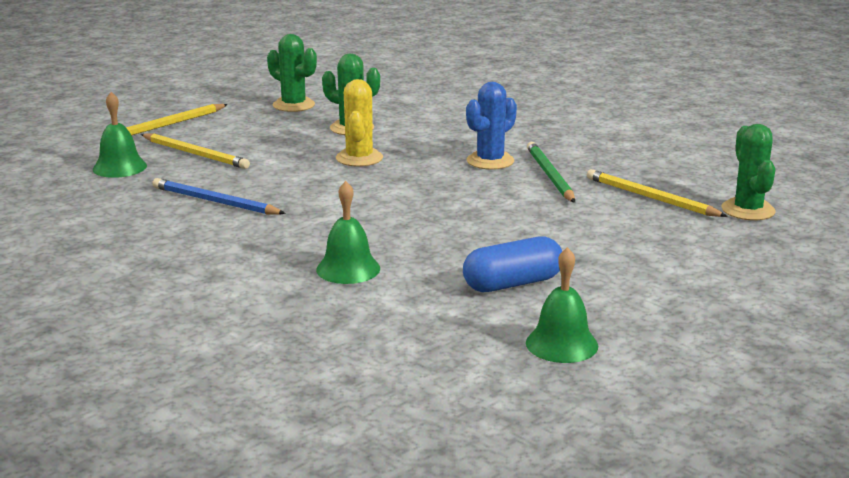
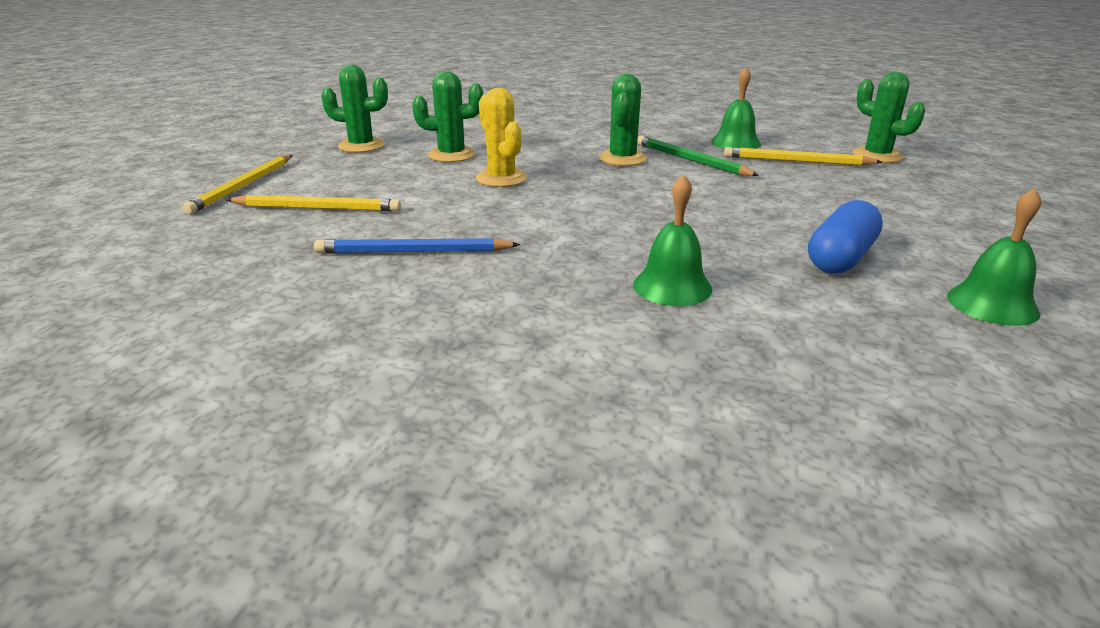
camera: 30 degrees left, 5 degrees up
green bell [93,92,147,178] -> green bell moved to [711,67,761,149]
blue cactus [466,82,517,170] -> green cactus [599,74,647,166]

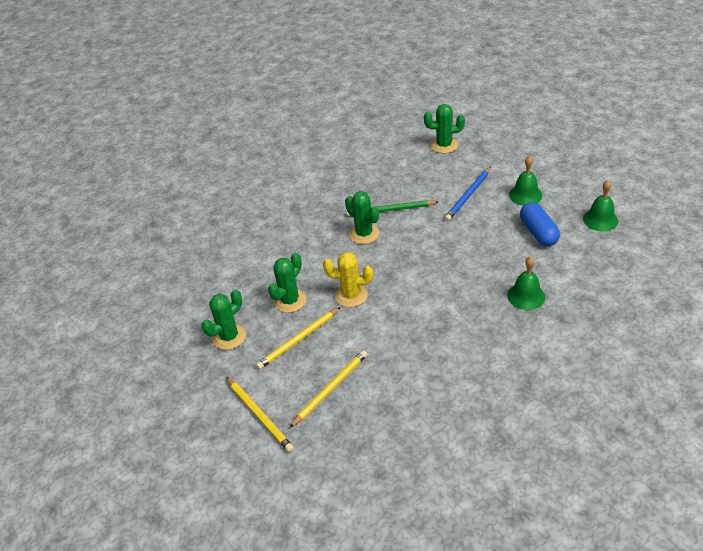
camera: 50 degrees left, 15 degrees up
blue pencil [314,238,520,253] -> blue pencil moved to [445,167,491,221]
green bell [711,67,761,149] -> green bell moved to [509,156,542,206]
yellow pencil [724,147,882,166] -> yellow pencil moved to [256,307,341,370]

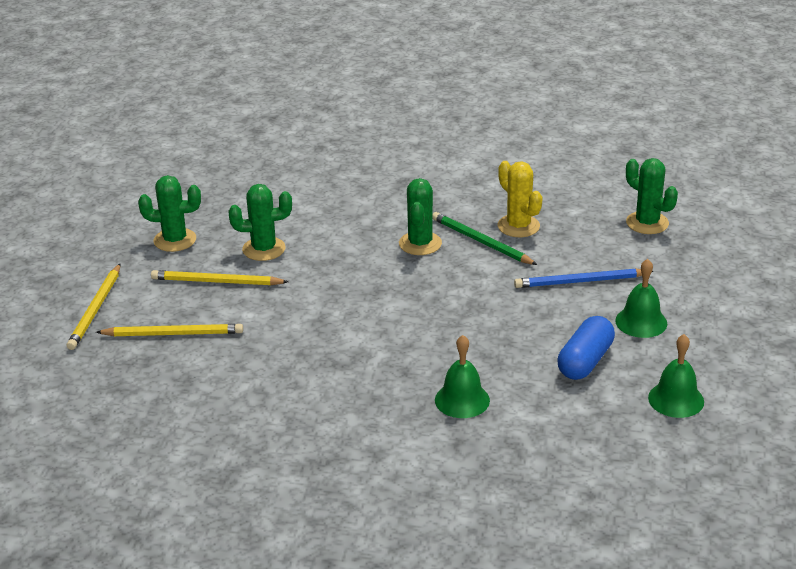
camera: 45 degrees right, 10 degrees down
yellow cactus [323,252,373,307] -> yellow cactus moved to [498,161,543,237]

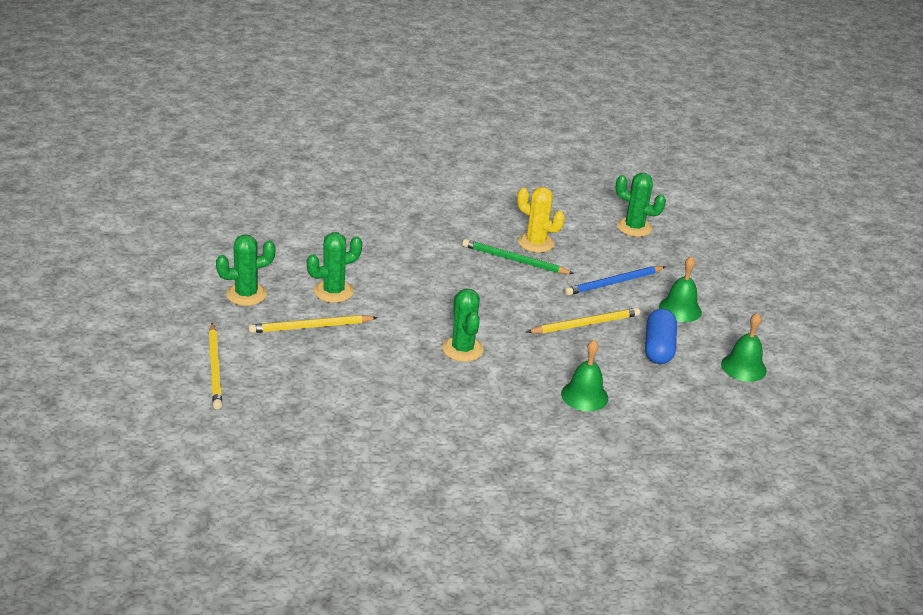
camera: 25 degrees left, 0 degrees up
yellow pencil [96,324,243,336] -> yellow pencil moved to [527,308,640,333]
green cactus [399,178,442,255] -> green cactus moved to [442,288,484,362]

